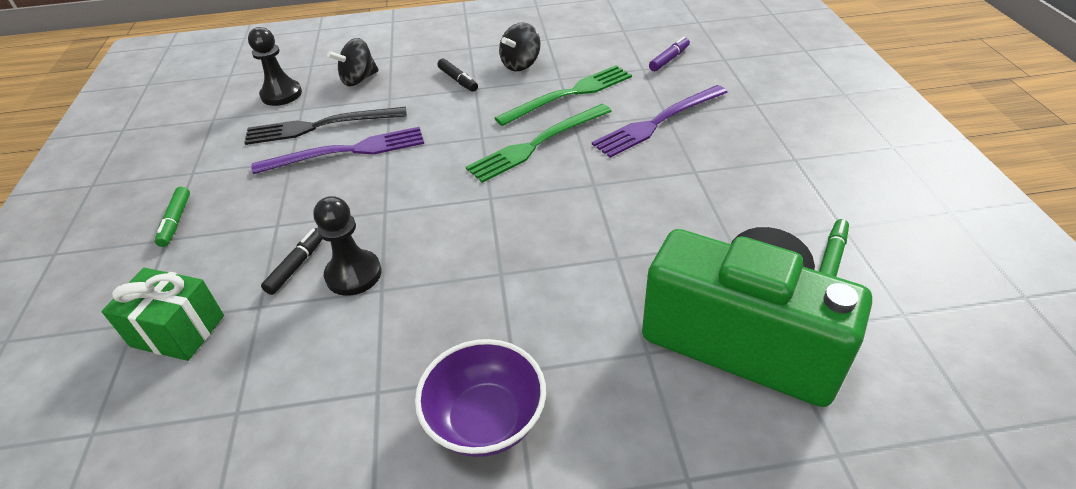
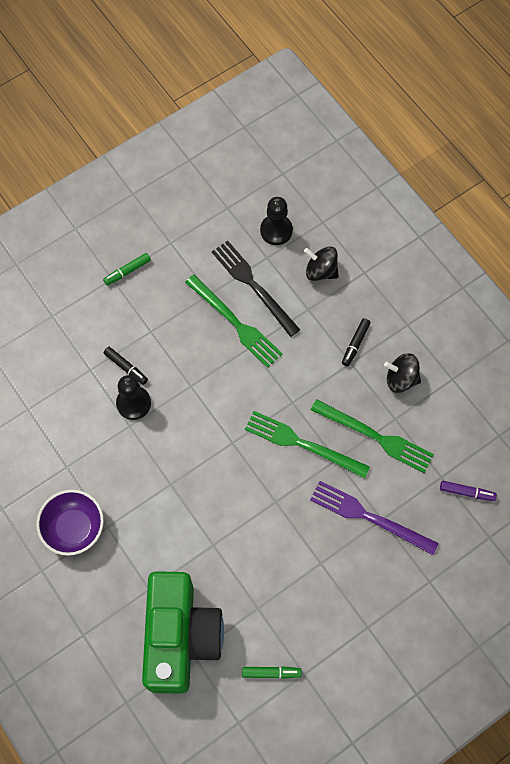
camera: 60 degrees right, 25 degrees up
green gift [102,268,224,361] -> none
purple fork [252,127,424,174] -> green fork [185,275,283,368]
black marker [261,228,322,295] -> black marker turned 45 degrees clockwise [103,347,148,385]

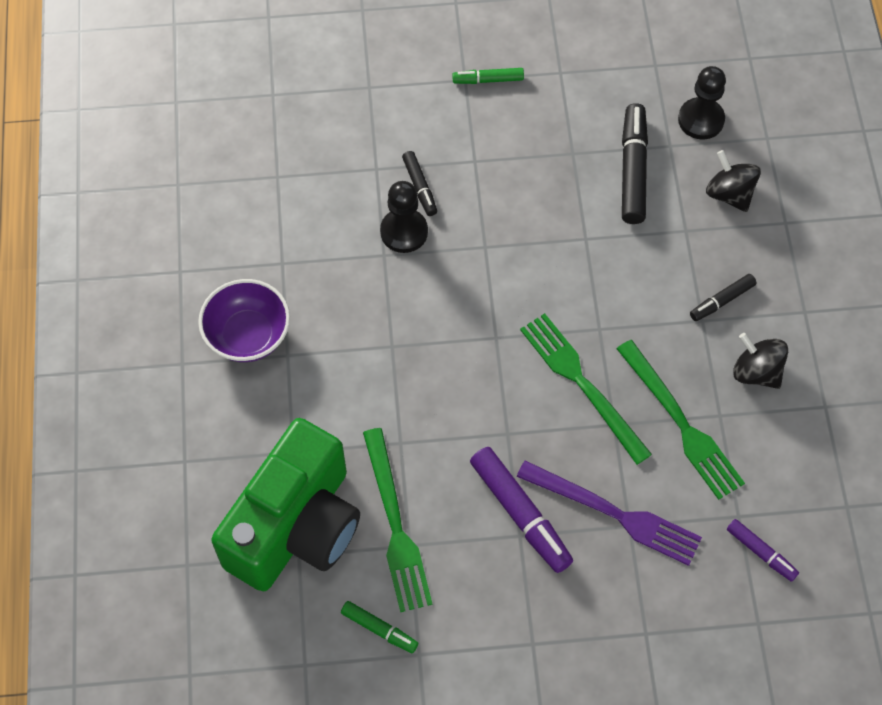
camera: 30 degrees right, 5 degrees down
green fork [185,275,283,368] -> green fork moved to [363,428,433,612]
black fork [212,241,300,337] -> black marker [622,103,648,224]
purple fork [310,481,439,555] -> purple fork turned 150 degrees clockwise [517,460,702,566]
none -> purple marker [470,447,573,573]

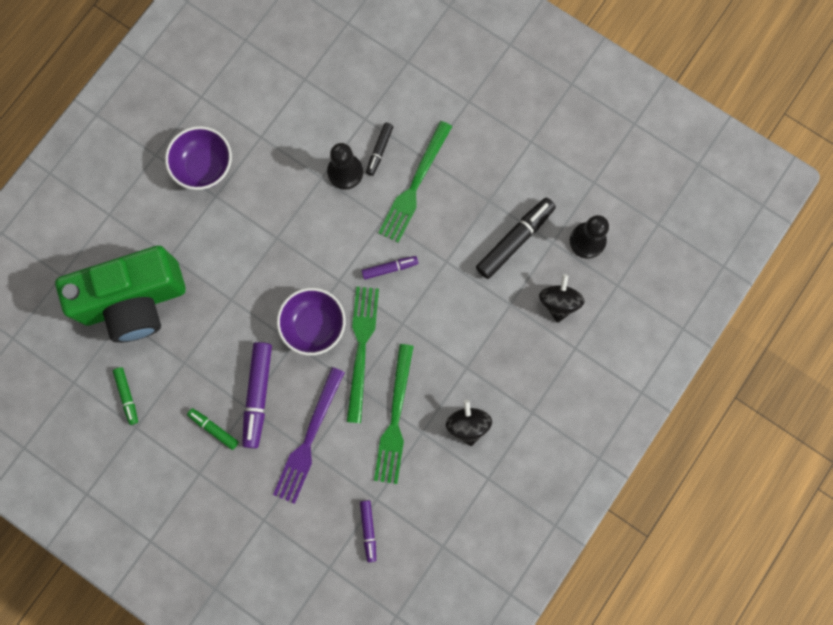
camera: 40 degrees right, 15 degrees up
green fork [363,428,433,612] -> green fork moved to [378,121,452,243]
green marker [452,68,524,84] -> green marker moved to [187,408,239,450]
purple fork [517,460,702,566] -> purple fork turned 45 degrees clockwise [273,367,345,504]
black marker [690,274,757,321] -> none
none -> purple bowl [277,288,346,355]
none -> purple marker [362,256,418,280]

